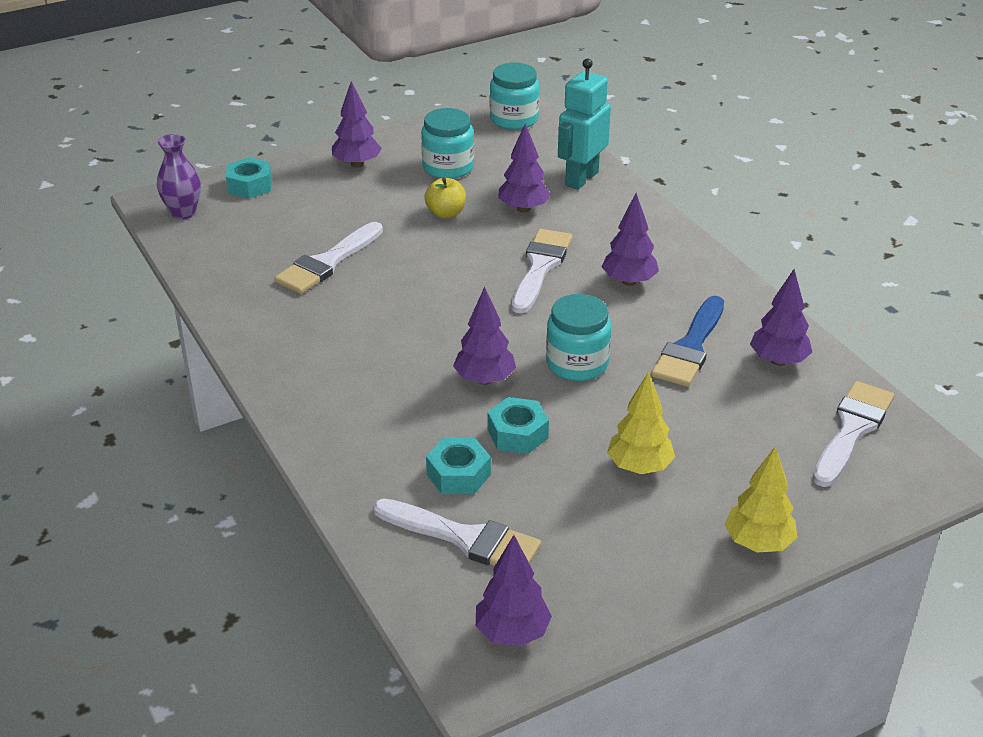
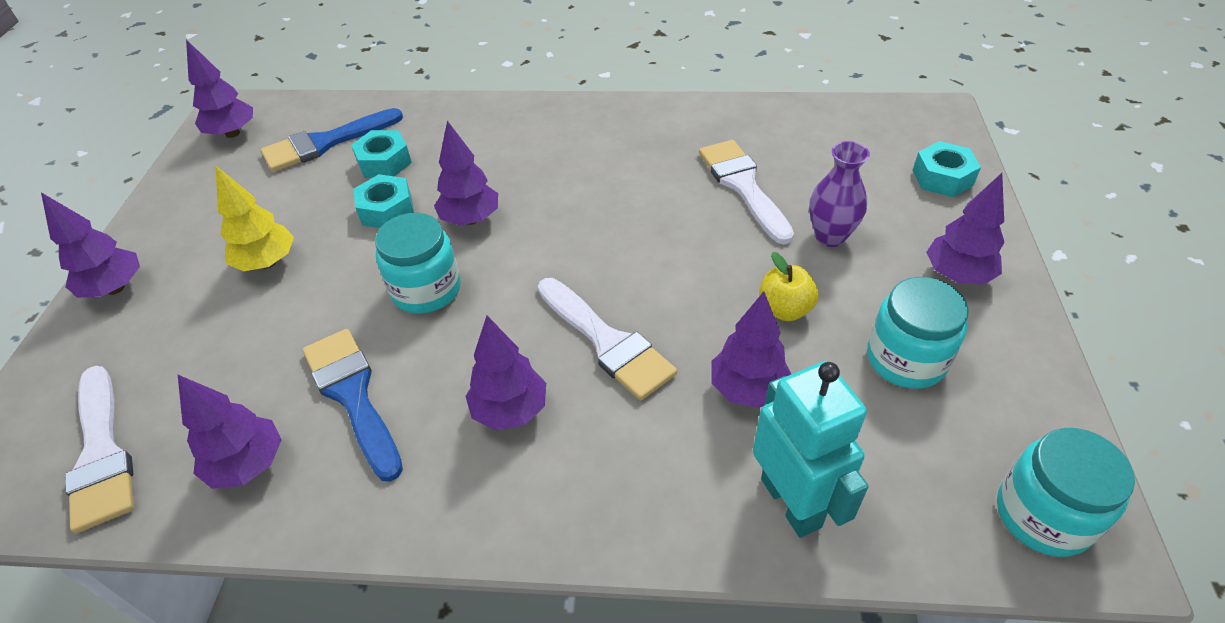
camera: 125 degrees right, 10 degrees up
purple vase [157,134,201,220] -> purple vase moved to [809,141,870,247]
white brush [373,498,541,566] -> blue brush [261,108,403,172]
yellow tree [725,446,797,552] -> purple tree [41,192,140,298]

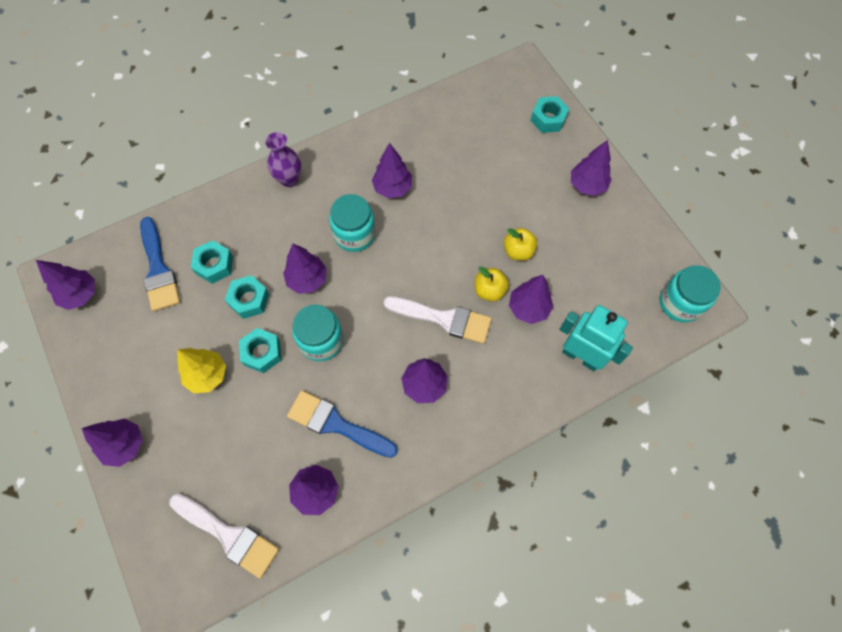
camera: 35 degrees left, 20 degrees up
blue brush [261,108,403,172] -> blue brush turned 45 degrees counterclockwise [140,217,180,311]
white brush [699,140,794,245] -> none
purple vase [809,141,870,247] -> purple vase moved to [265,132,301,187]
turquoise jar [867,277,969,389] -> turquoise jar moved to [329,194,376,252]
none -> turquoise nut [239,328,281,373]
none -> purple tree [372,143,412,198]
none -> yellow apple [475,266,509,302]

